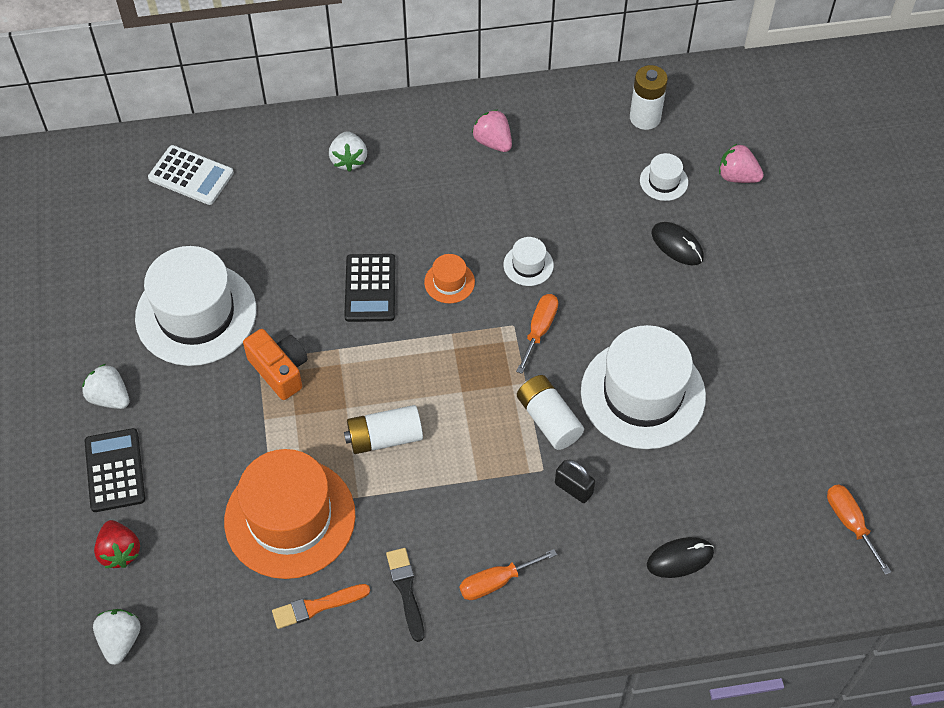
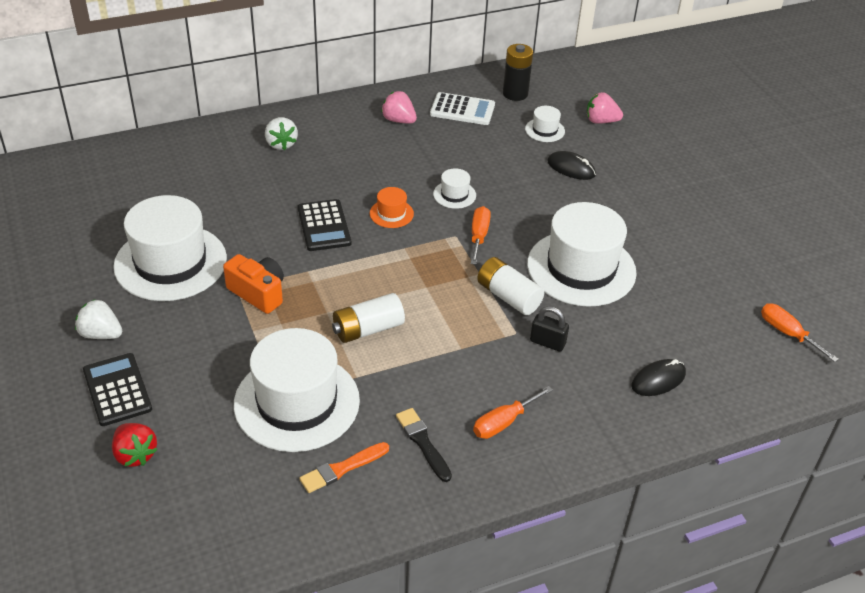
camera: 15 degrees left, 15 degrees down
white strawberry [93,609,141,665] -> none
white calculator [148,145,234,205] -> white calculator moved to [430,92,495,125]
orange hat [224,449,356,579] -> white hat [234,328,360,452]
white battery [630,65,668,130] -> black battery [503,44,533,101]

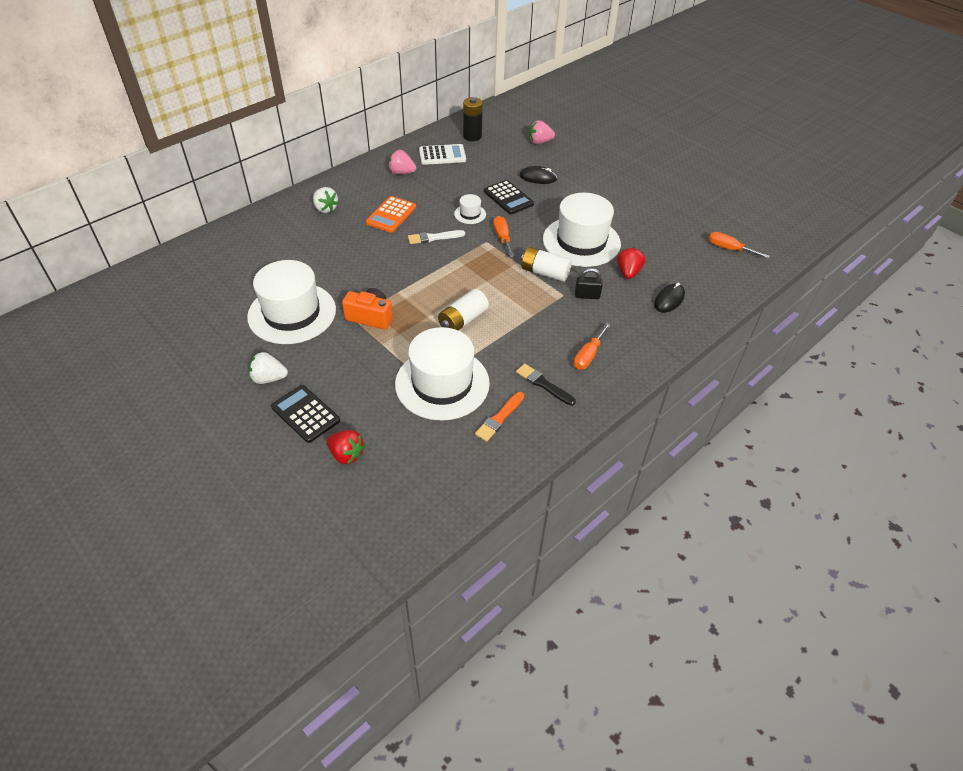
camera: 20 degrees left, 5 degrees up
black calculator [298,199,351,251] -> black calculator moved to [484,180,534,215]
orange hat [370,187,414,228] -> white brush [408,230,465,244]
white hat [525,106,565,142] -> none
none -> orange calculator [366,196,416,233]
none -> red strawberry [617,247,645,279]

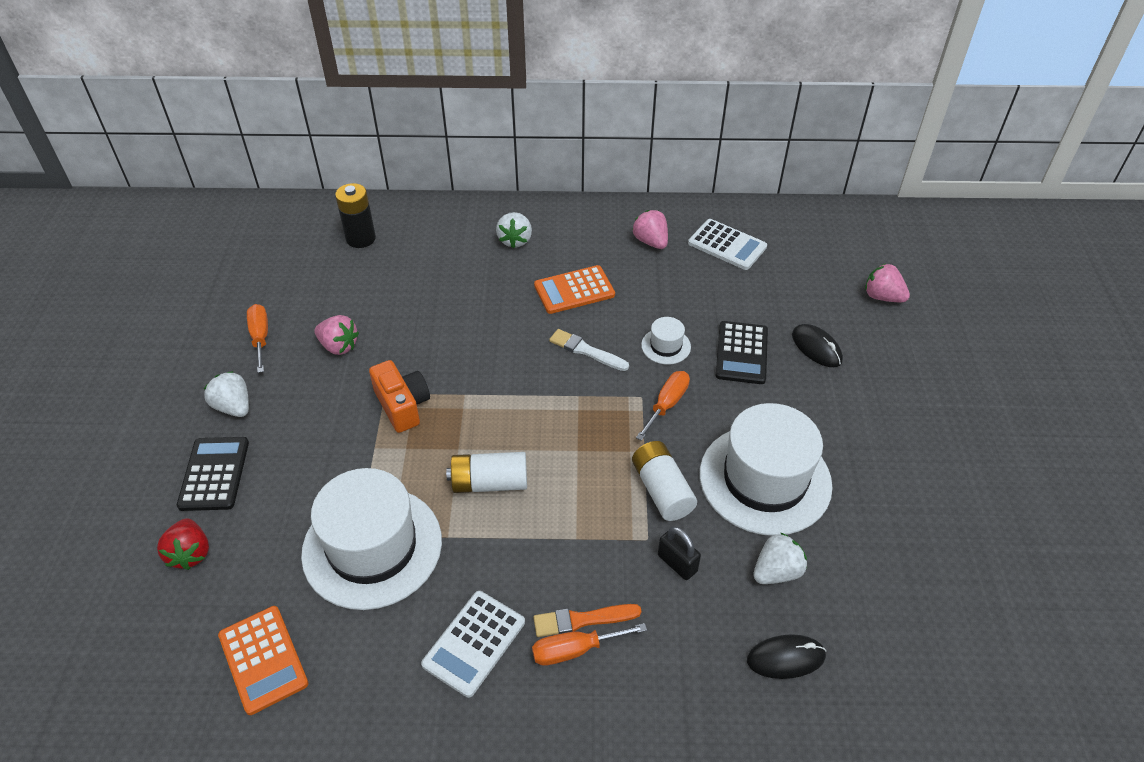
camera: 45 degrees right, 0 degrees up
white hat [247,260,336,344] -> pink strawberry [314,315,359,355]
black battery [463,97,483,141] -> black battery moved to [335,183,376,248]
orange brush [475,392,524,442] -> orange brush moved to [533,604,641,637]
black brush [516,364,576,406] -> white calculator [421,591,525,698]
red strawberry [617,247,645,279] -> white strawberry [753,532,807,584]
orange screwdriver [709,232,770,258] -> orange screwdriver moved to [247,304,268,373]
none -> orange calculator [218,606,308,715]

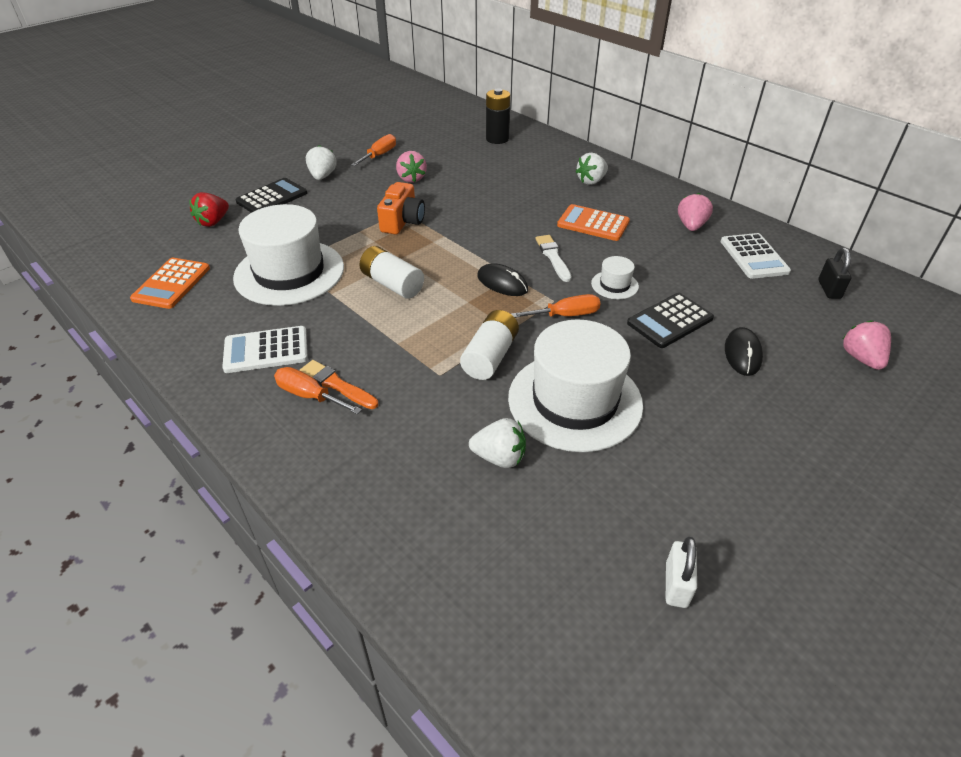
camera: 45 degrees right, 5 degrees down
black padlock [658,526,701,580] -> black padlock moved to [818,248,851,299]
black mouse [747,634,826,679] -> black mouse moved to [477,263,528,296]
none -> white padlock [666,537,697,608]

